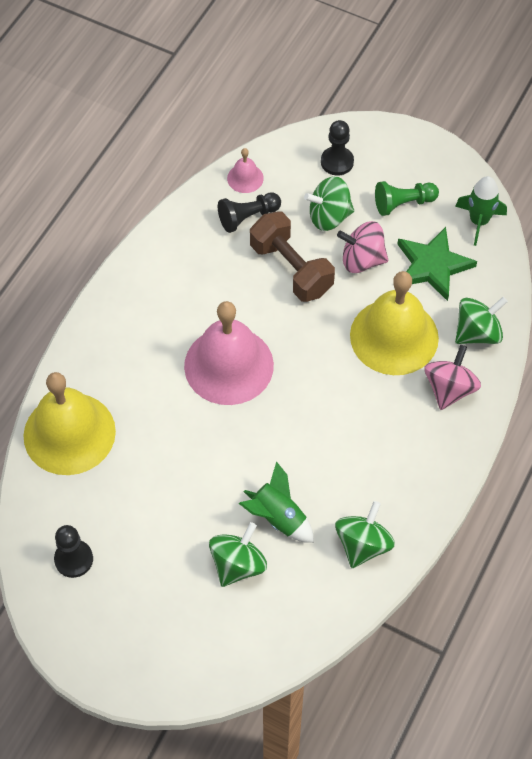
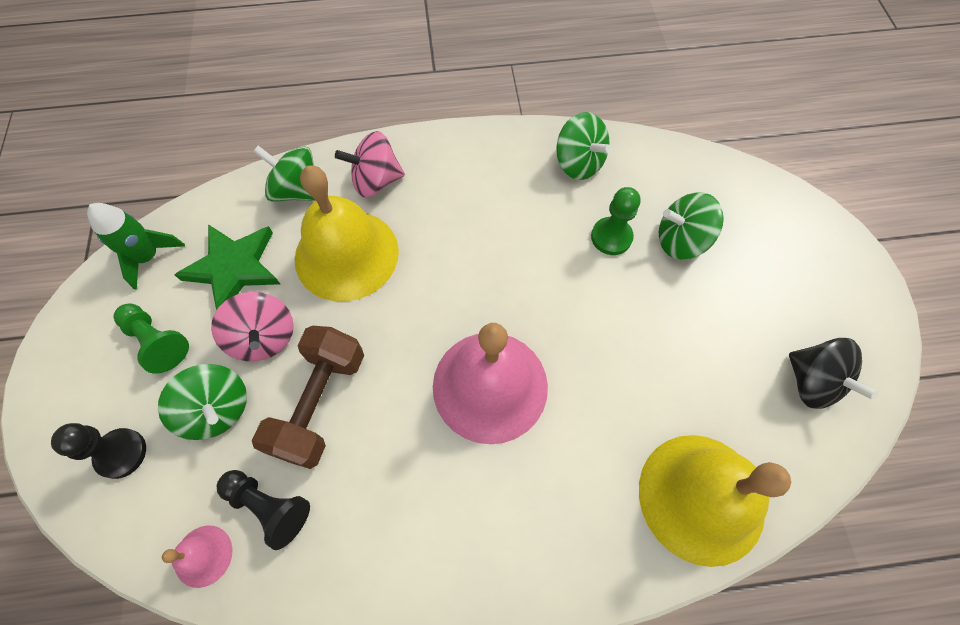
camera: 125 degrees left, 5 degrees up
black pawn [54,525,93,578] -> black spinning top [789,338,878,409]
green rocket [239,461,314,543] -> green pawn [591,187,641,255]
green spinning top [335,501,395,568] -> green spinning top turned 120 degrees counterclockwise [556,112,612,180]

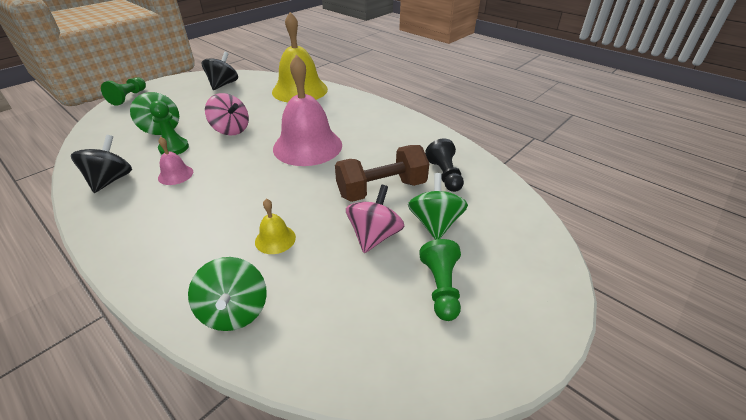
camera: 130 degrees left, 25 degrees down
black pawn [51,423,146,479] -> none
green rocket [87,203,185,290] -> none
pink bell [162,526,232,588] -> pink bell moved to [158,137,193,185]
green star [175,224,280,310] -> none
yellow bell [295,165,399,301] -> yellow bell [255,199,296,254], size x0.44
pink spinning top [335,131,405,197] -> pink spinning top moved to [205,93,249,136]
green spinning top [556,112,612,180] -> black spinning top [71,135,132,193]
none -> green pawn [101,77,146,106]

